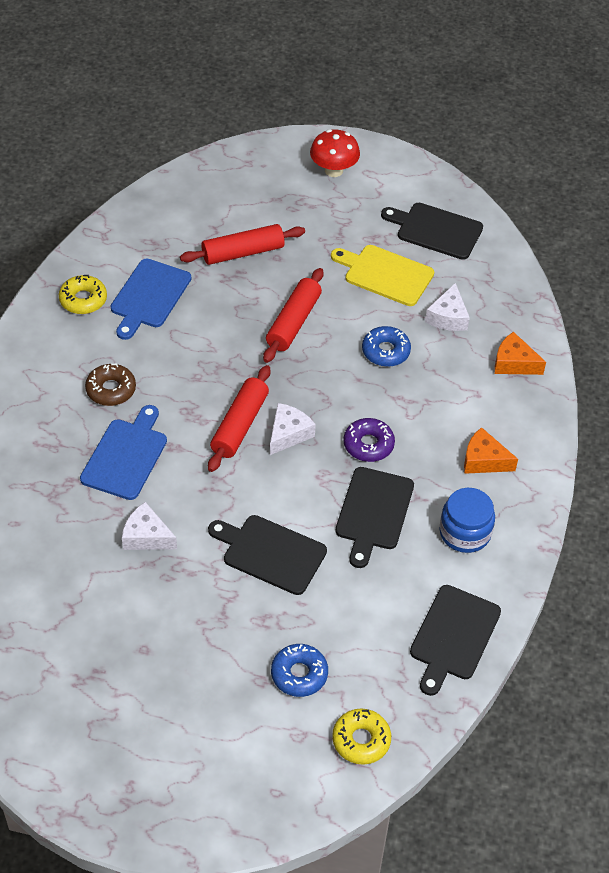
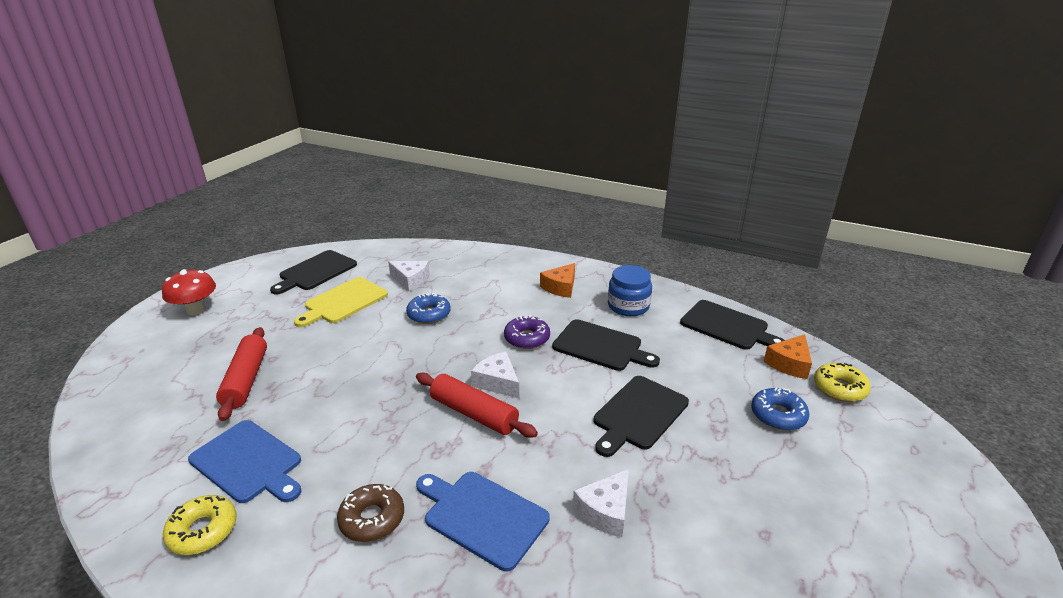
camera: 75 degrees left, 20 degrees down
red rolling pin [263,268,323,363] -> none
orange cheese [494,332,546,375] -> orange cheese moved to [764,334,812,379]

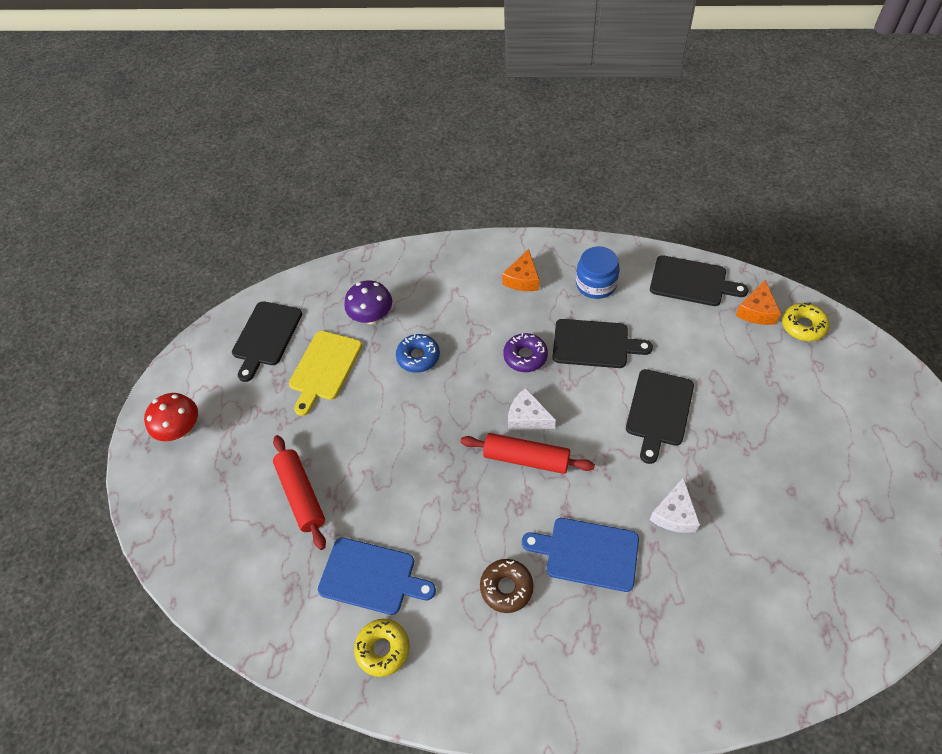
camera: 15 degrees left, 25 degrees up
white cheese [388,261,430,291] -> purple mushroom [344,280,392,324]
blue donut [751,388,809,431] -> none

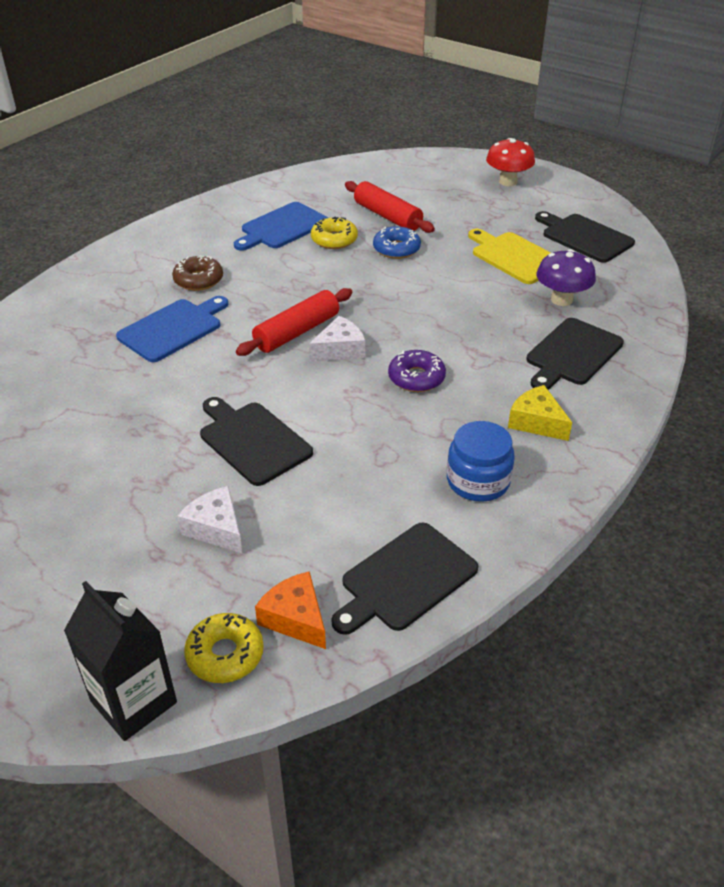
camera: 115 degrees right, 15 degrees down
red rolling pin [273,435,326,550] -> red rolling pin turned 45 degrees clockwise [345,181,435,233]
yellow donut [354,619,410,677] -> yellow donut moved to [311,217,358,249]
blue donut [396,334,440,373] -> blue donut moved to [373,226,421,259]
orange cheese [502,249,539,291] -> yellow cheese [508,385,572,441]
black cutting board [553,319,653,368] -> black cutting board moved to [526,318,624,390]
white cheese [650,478,700,533] -> white cheese moved to [177,486,243,554]
none -> black carton [64,581,177,741]

